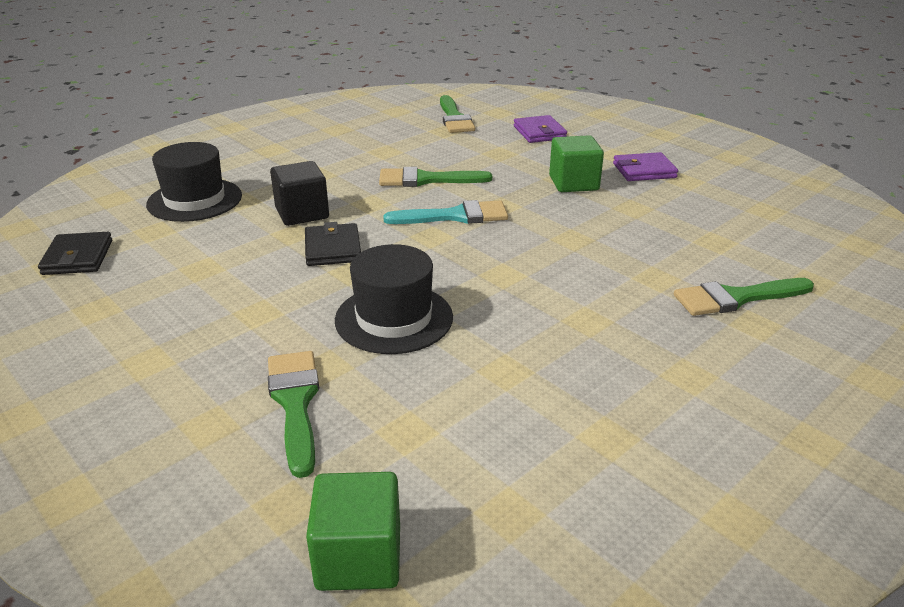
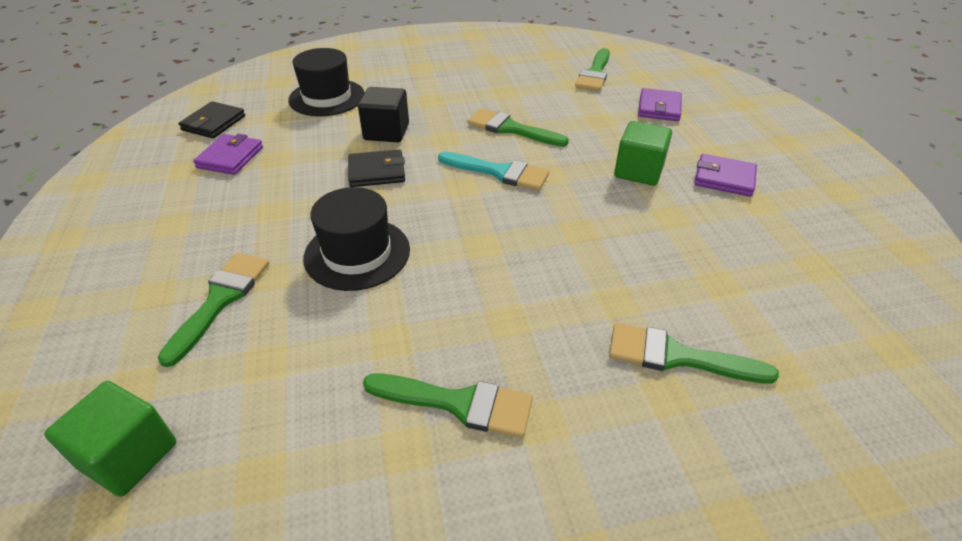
camera: 30 degrees right, 10 degrees up
black wallet [305,222,361,266] -> black wallet turned 60 degrees clockwise [348,149,405,187]
none -> purple wallet [193,134,263,175]
none -> green brush [363,373,533,438]

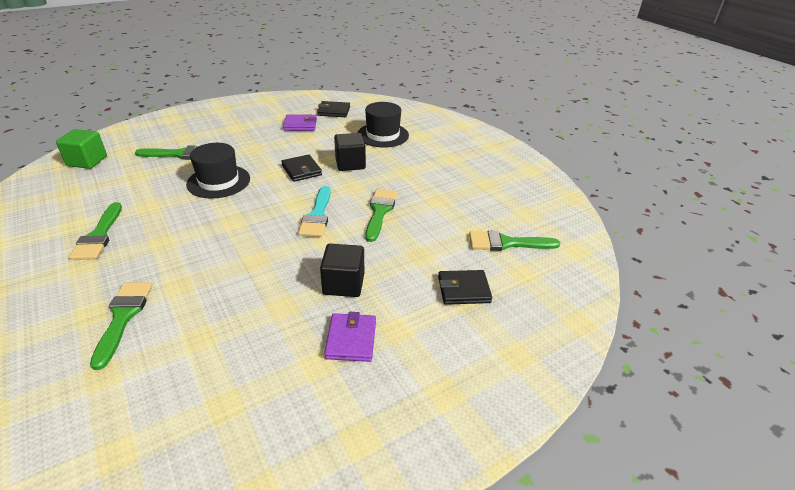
camera: 70 degrees right, 5 degrees down
green cube [614,121,672,186] -> black cube [320,244,364,297]
purple wallet [638,88,682,121] -> black wallet [438,270,492,305]

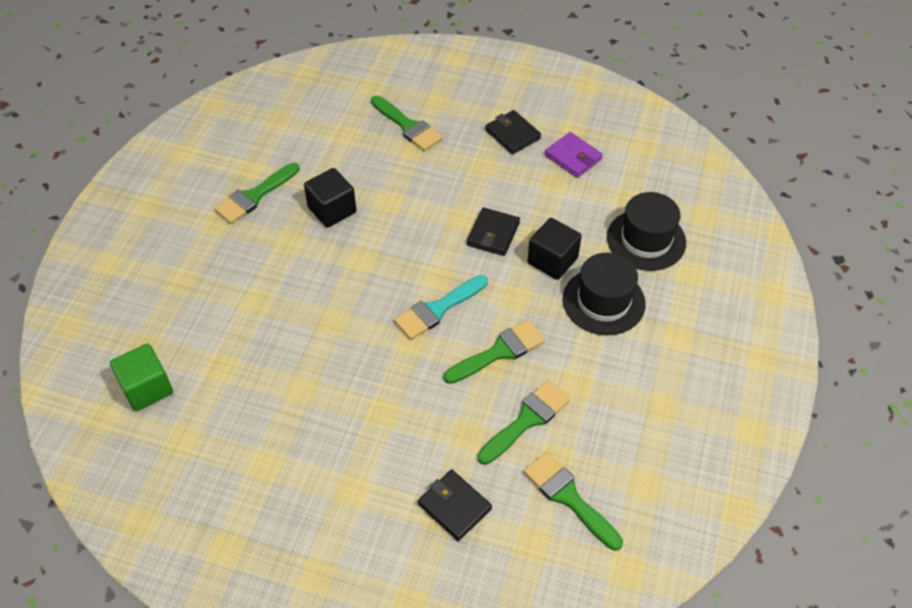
camera: 50 degrees right, 15 degrees up
green cube [56,129,107,169] -> green cube moved to [110,344,173,411]
green brush [90,282,152,370] -> green brush moved to [478,380,570,465]
black hat [186,143,250,199] -> black hat moved to [563,253,646,335]
black wallet [317,101,350,117] -> black wallet moved to [485,110,541,154]
black cube [320,244,364,297] -> black cube moved to [304,168,356,228]
purple wallet [324,312,376,362] -> none

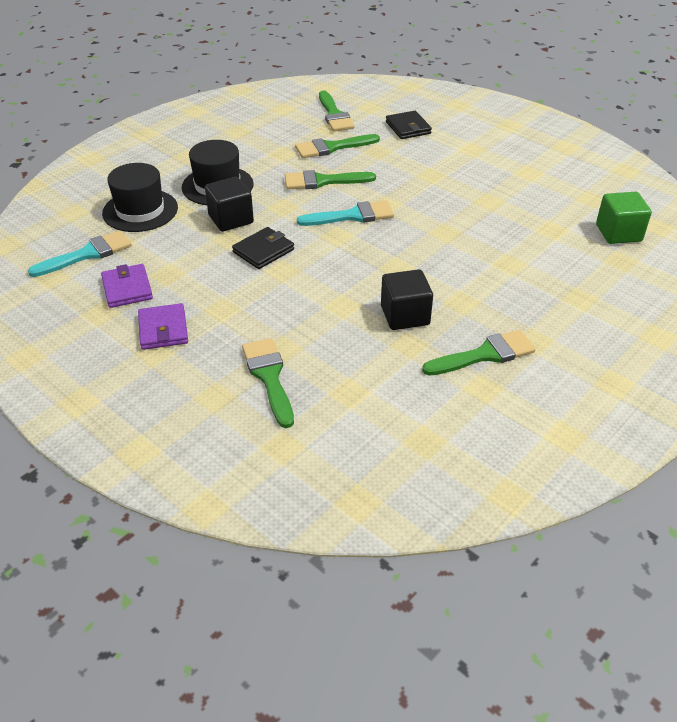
camera: 155 degrees left, 10 degrees down
black wallet [485,110,541,154] -> purple wallet [138,303,188,350]
none -> turquoise brush [28,230,132,277]

